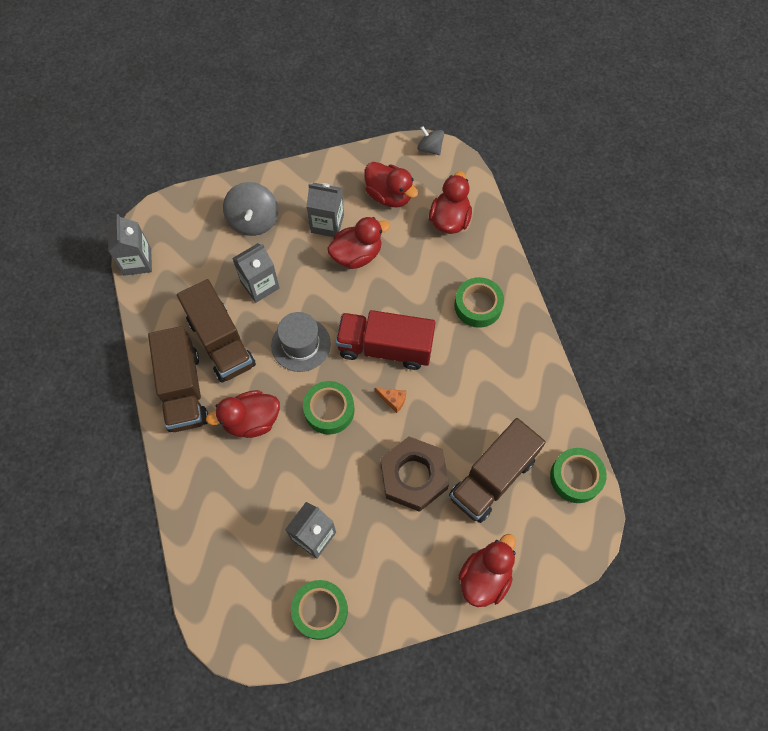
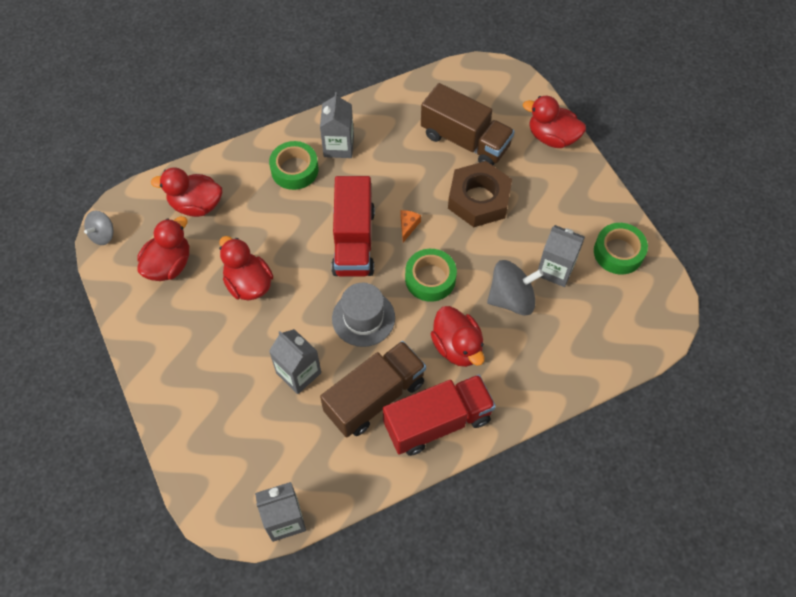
camera: 100 degrees left, 5 degrees down
brown truck [148,326,208,432] -> red truck [383,374,496,456]
grey spinning top [223,182,278,236] -> grey spinning top moved to [487,260,543,316]
grey carton [306,183,344,237] -> grey carton moved to [320,92,354,158]
green tape [550,448,607,503] -> none

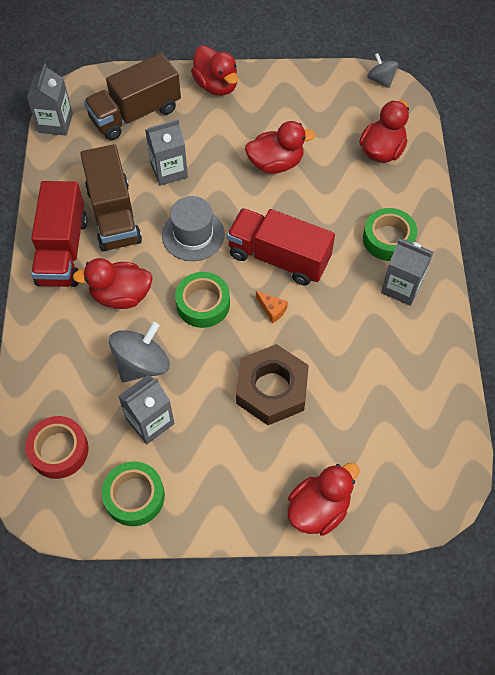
camera: 115 degrees right, 0 degrees up
red duck [137,216,189,281] -> red duck moved to [191,46,238,96]
brown truck [421,83,515,166] -> brown truck moved to [84,53,181,140]
grey spinning top [487,260,543,316] -> grey spinning top turned 150 degrees counterclockwise [109,322,170,382]
none -> red tape [25,416,89,479]

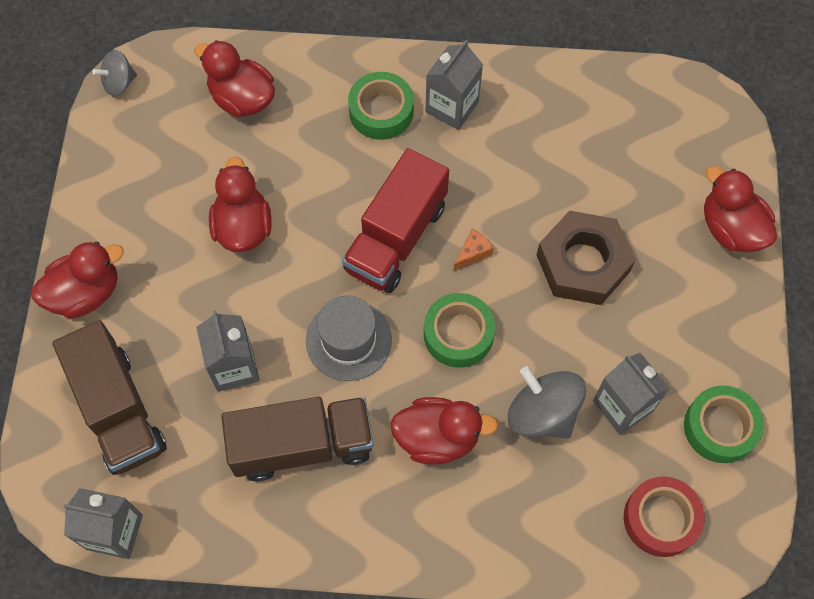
camera: 85 degrees left, 5 degrees up
red truck [31,181,88,287] -> none
red duck [73,258,153,309] -> red duck turned 90 degrees counterclockwise [390,397,498,465]

